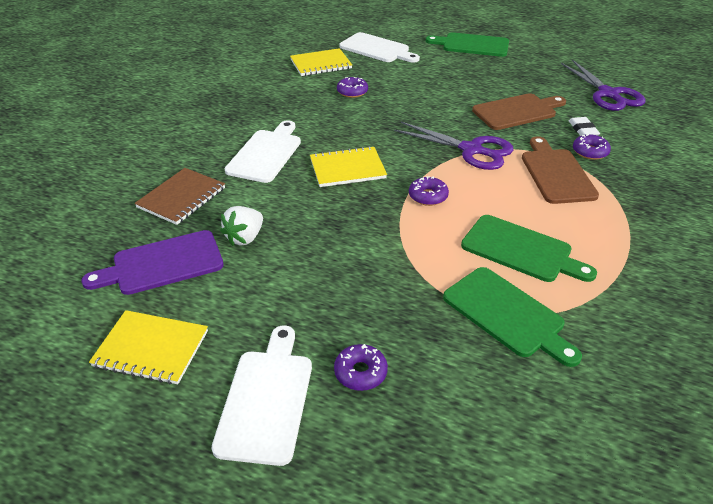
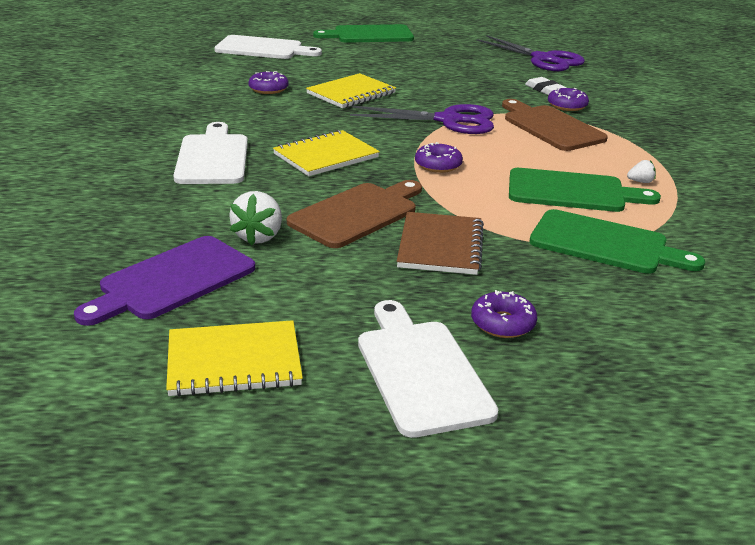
camera: 25 degrees left, 10 degrees down
brown notebook [134,168,225,225] -> brown notebook moved to [397,212,484,275]
yellow notebook [290,48,352,76] -> yellow notebook moved to [306,73,396,108]
brown cutting board [472,93,566,130] -> brown cutting board moved to [287,180,422,248]
none -> white strawberry [627,160,656,183]

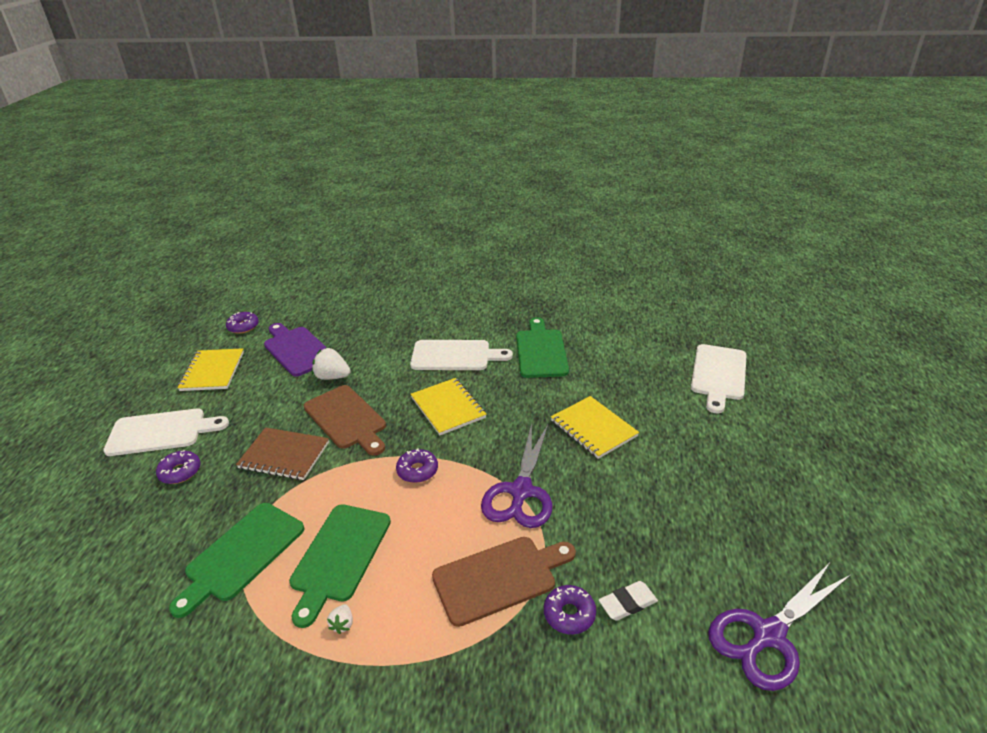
camera: 100 degrees right, 5 degrees up
purple donut [248,71,288,94] -> purple donut moved to [226,312,259,334]
green cutting board [313,24,414,43] -> green cutting board moved to [516,317,569,378]

